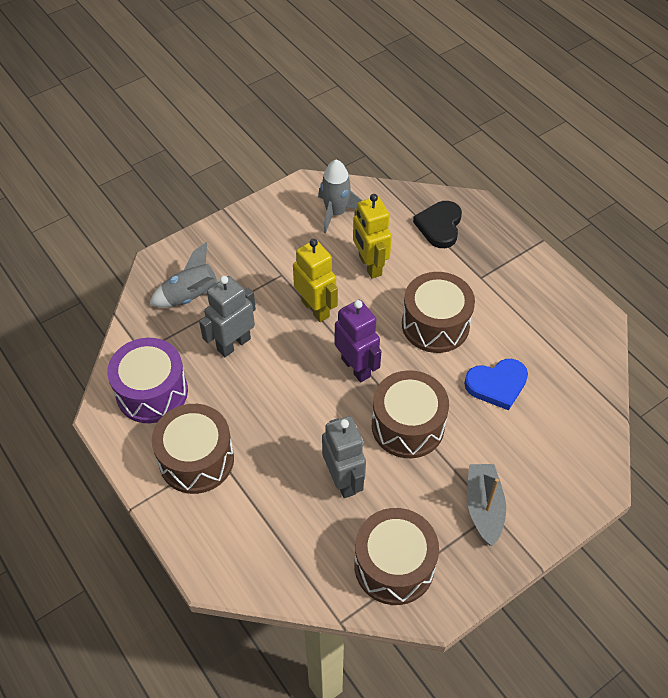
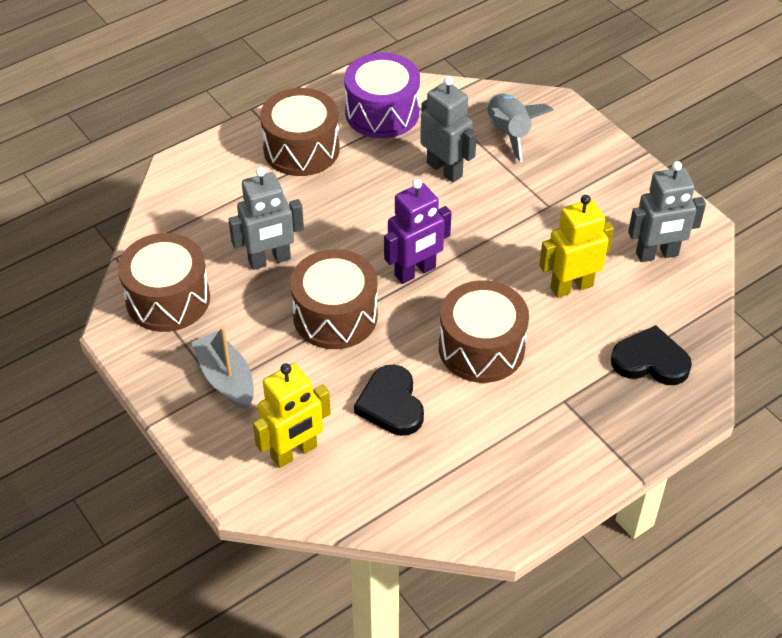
camera: 90 degrees right, 5 degrees down
yellow robot [293,239,338,322] -> yellow robot moved to [253,363,331,468]
grey rocket [318,159,363,233] -> grey robot [628,161,706,262]
blue heart [464,359,528,410] -> black heart [354,365,424,436]
grey boat [467,464,506,546] -> grey boat turned 120 degrees counterclockwise [191,326,254,410]

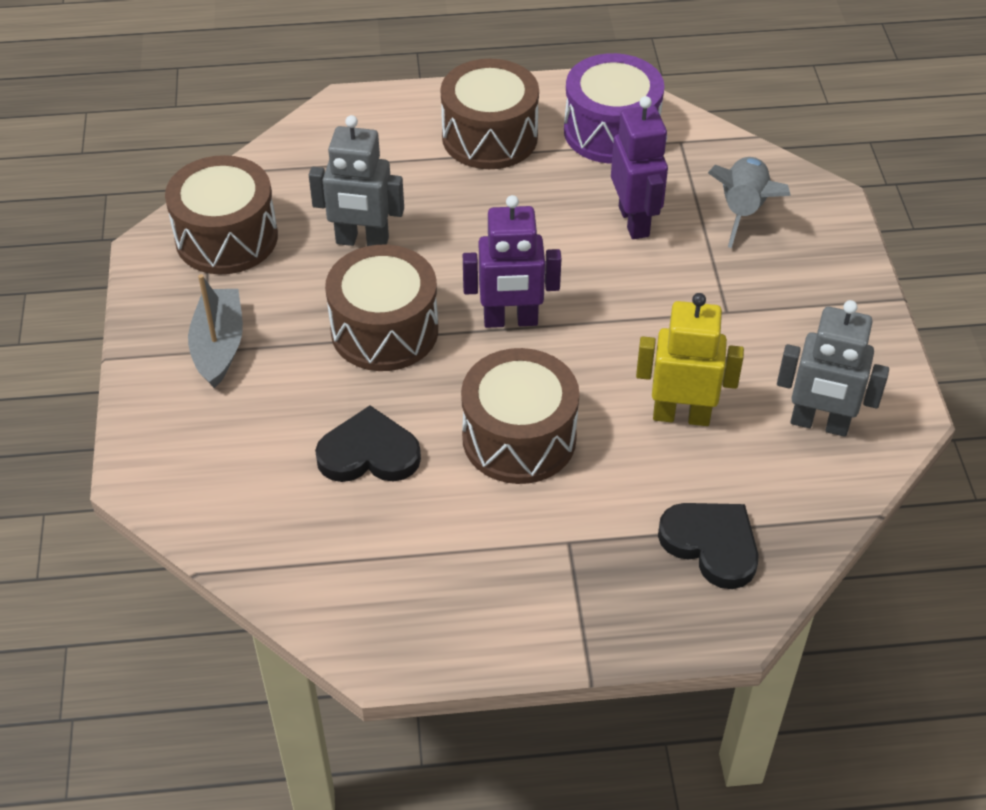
camera: 30 degrees right, 0 degrees up
yellow robot [253,363,331,468] -> none
black heart [354,365,424,436] -> black heart turned 75 degrees clockwise [315,405,421,482]
grey robot [420,76,477,182] -> purple robot [611,96,668,239]

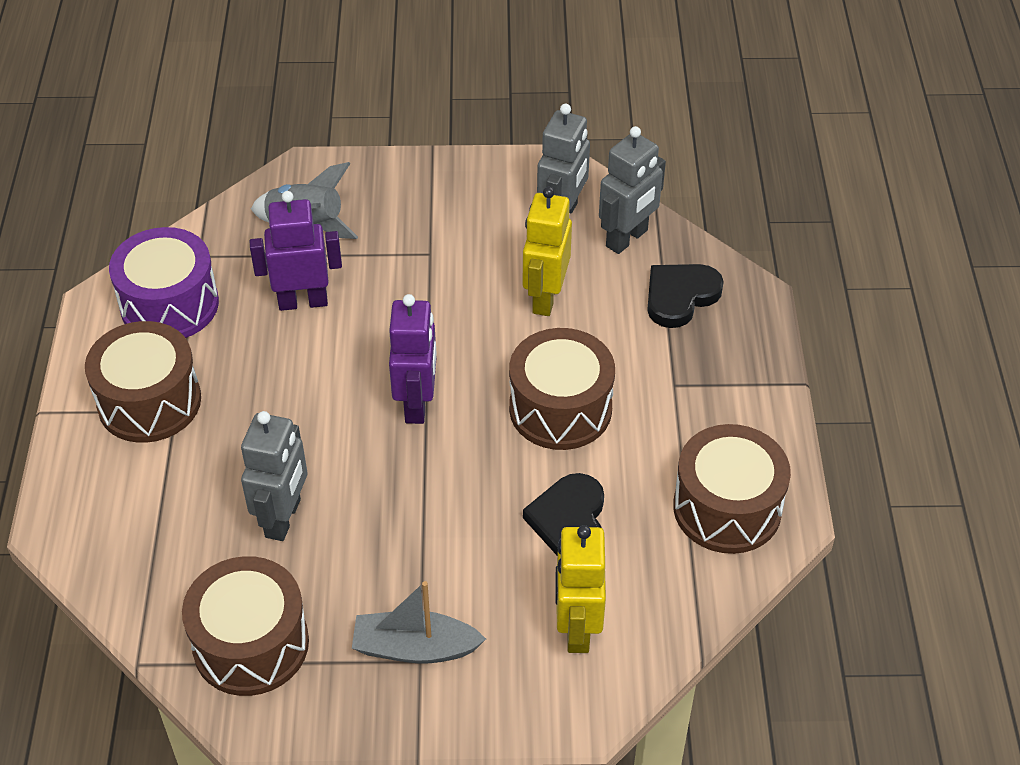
camera: 85 degrees left, 0 degrees up
brown drum [325,245,438,371] -> brown drum moved to [673,424,791,554]
none -> yellow robot [555,525,606,653]
none -> grey robot [599,126,666,254]

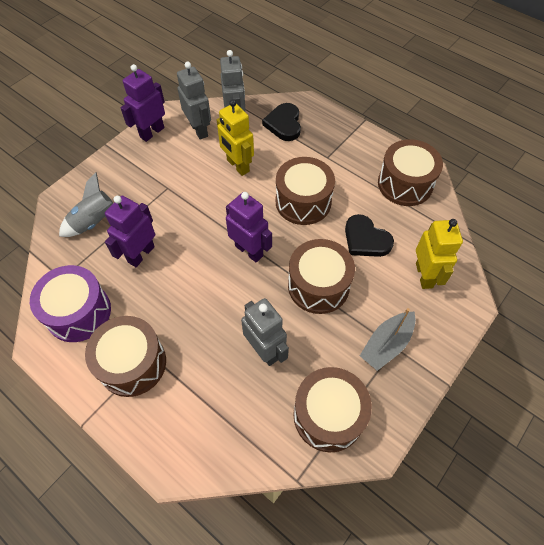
camera: 50 degrees left, 10 degrees up
yellow robot [555,525,606,653] -> yellow robot turned 135 degrees counterclockwise [416,219,463,289]
none -> purple robot [121,64,165,142]
none -> brown drum [288,239,355,314]

